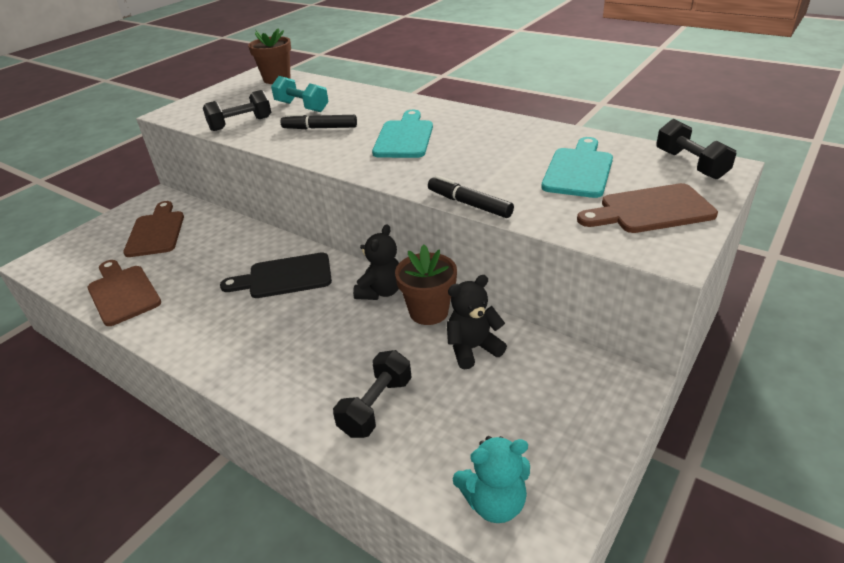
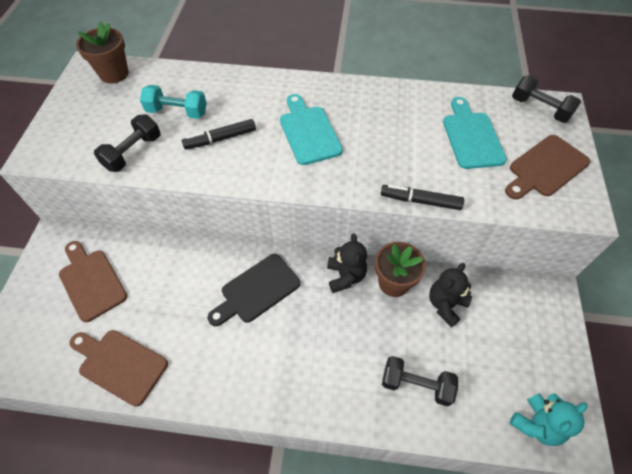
camera: 30 degrees left, 20 degrees up
black dumbbell [333,350,412,438] -> black dumbbell turned 75 degrees counterclockwise [382,356,458,406]

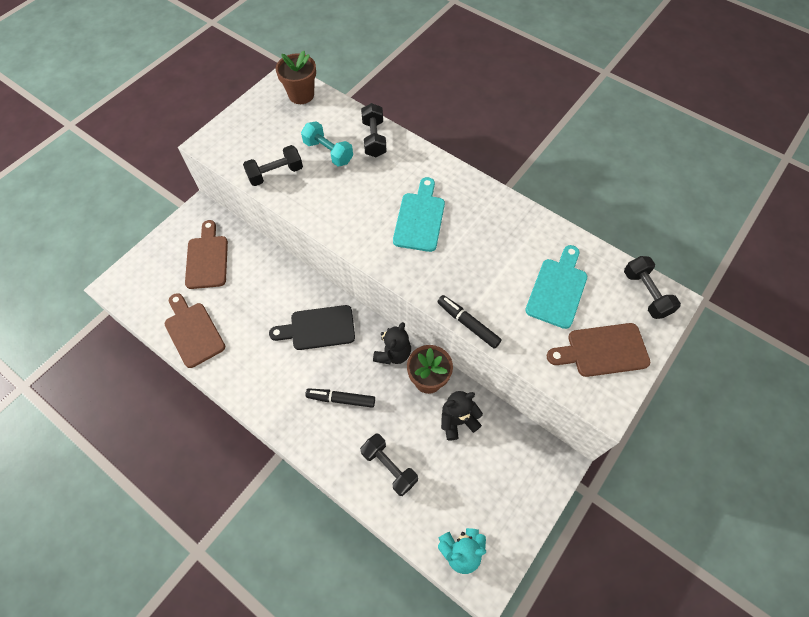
camera: 30 degrees right, 5 degrees up
black marker [182,119,256,149] -> black marker moved to [305,388,375,408]
none -> black dumbbell [361,103,387,157]

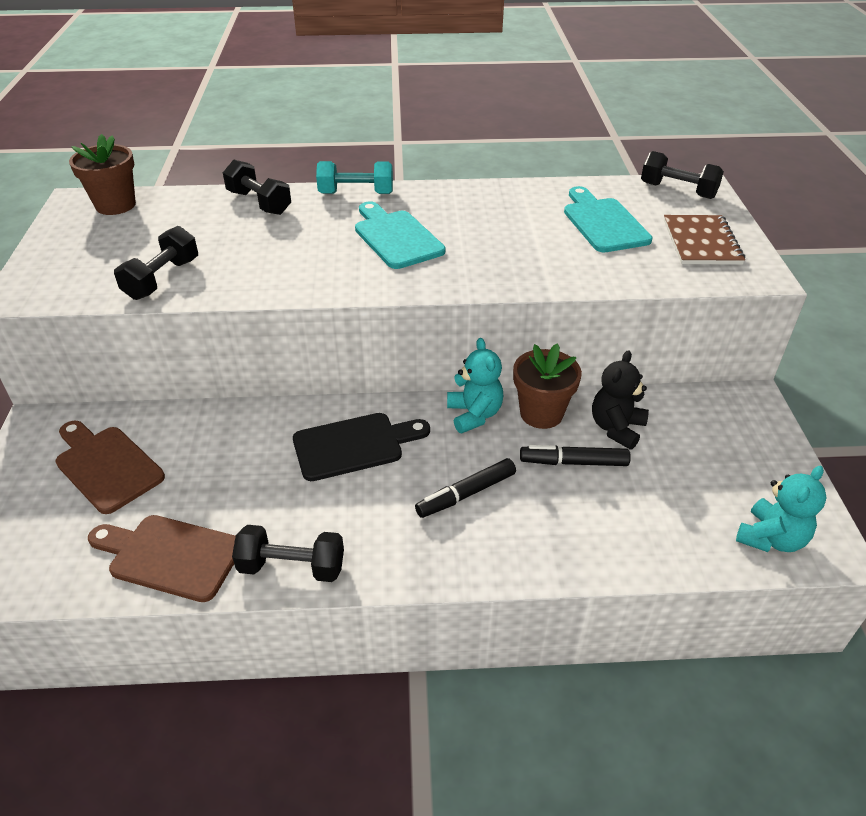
camera: 40 degrees left, 20 degrees down
black cutting board [269,305,355,350] -> black cutting board turned 150 degrees counterclockwise [293,413,430,481]
turquoise dumbbell [301,121,353,167] -> turquoise dumbbell moved to [316,161,393,194]
black dumbbell [360,434,418,496] -> black dumbbell moved to [232,525,344,582]
black teddy bear [373,322,411,364] -> turquoise teddy bear [447,338,503,433]
black marker [437,295,502,349] -> black marker moved to [520,445,631,466]
brown cutting board [547,323,651,377] -> brown notebook [664,215,745,265]

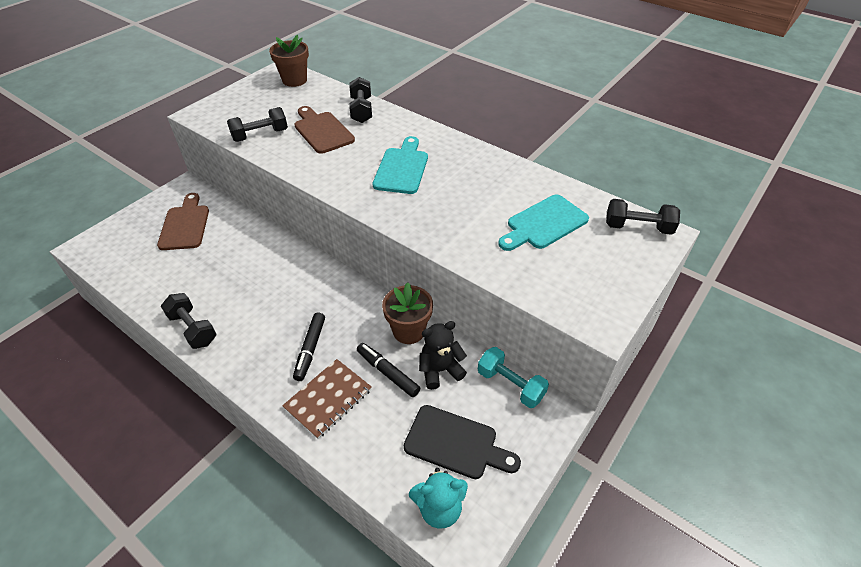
camera: 40 degrees right, 5 degrees up
brown cutting board [88,515,236,602] -> brown cutting board moved to [294,106,355,154]
black cutting board [293,413,430,481] -> black cutting board moved to [404,405,521,479]
turquoise dumbbell [316,161,393,194] -> turquoise dumbbell moved to [478,347,549,408]
black marker [415,458,516,518] -> black marker turned 90 degrees counterclockwise [293,313,325,381]
turquoise teddy bear [447,338,503,433] -> none
turquoise cutting board [564,186,653,252] -> turquoise cutting board turned 150 degrees counterclockwise [498,195,589,251]
black dumbbell [641,151,724,199] -> black dumbbell turned 60 degrees counterclockwise [606,199,680,235]
brown notebook [664,215,745,265] -> brown notebook moved to [282,359,372,439]

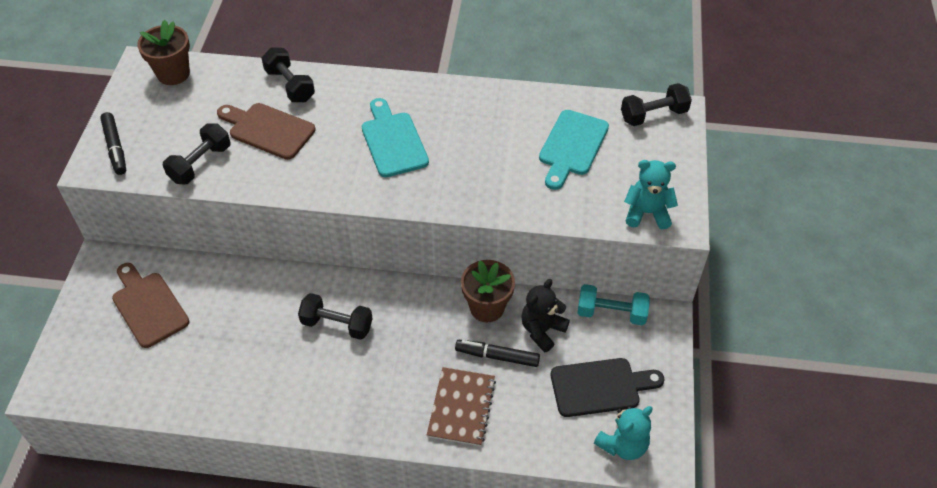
camera: 30 degrees left, 5 degrees up
black dumbbell [161,293,217,349] -> black dumbbell moved to [298,293,373,340]
black marker [293,313,325,381] -> black marker moved to [100,112,126,175]
none -> turquoise teddy bear [624,160,678,229]

